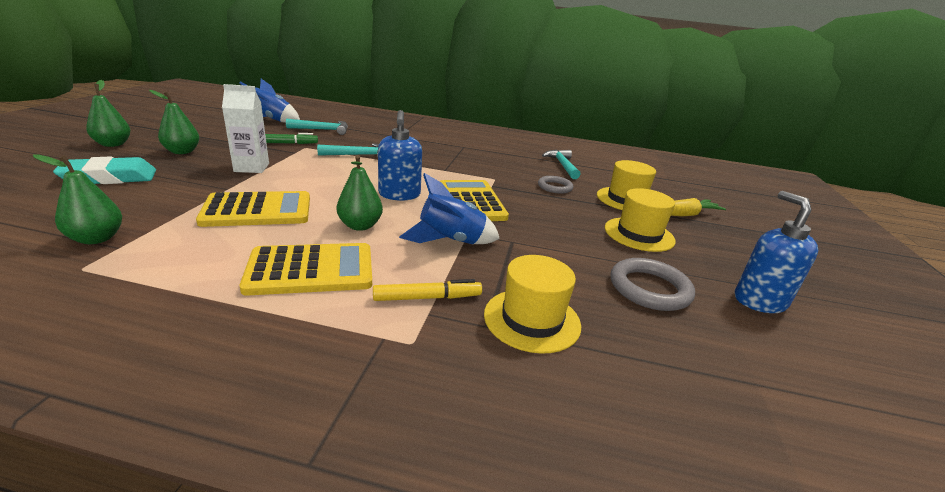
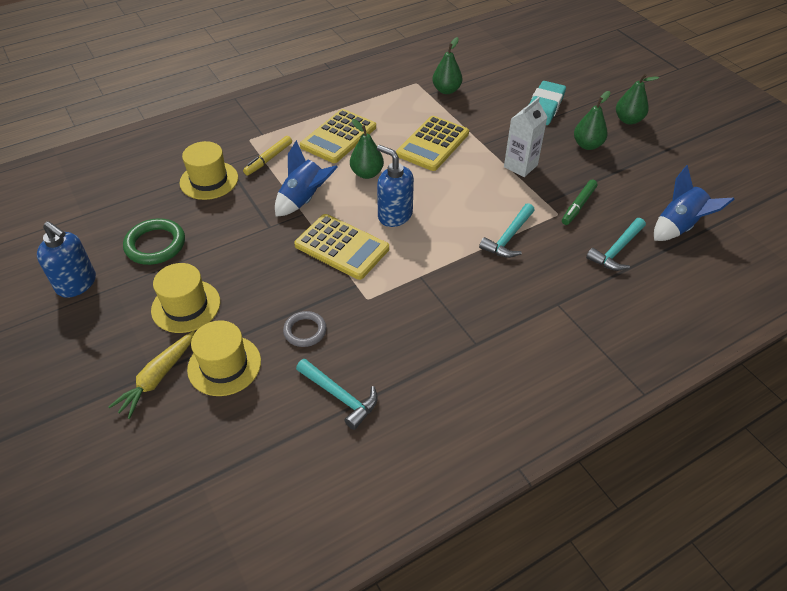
camera: 140 degrees right, 20 degrees up
grey ring [611,258,695,311] -> green ring [123,218,185,265]

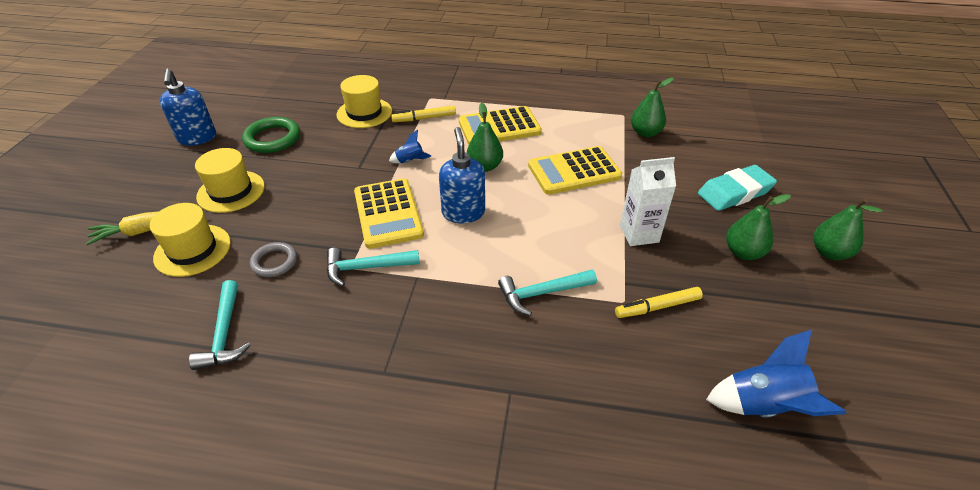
camera: 40 degrees right, 5 degrees down
blue rocket [275,140,338,217] -> blue rocket [389,130,431,163], size x0.53
green marker [562,179,598,225] -> yellow marker [615,287,703,318]
turquoise hammer [586,218,646,271] -> turquoise hammer moved to [327,248,420,286]

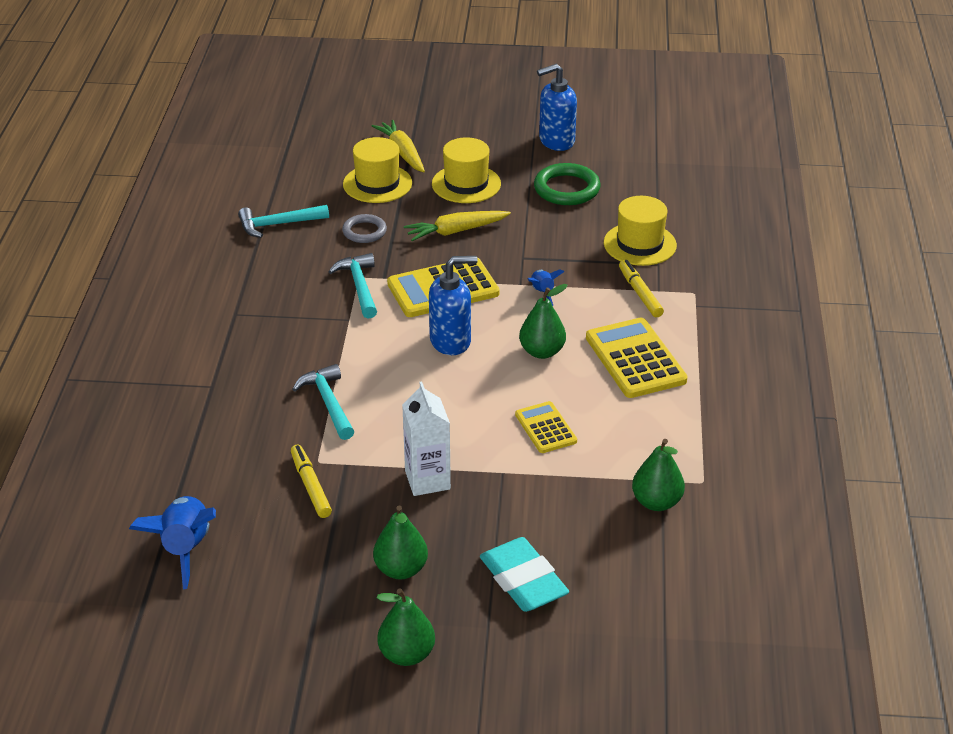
camera: 85 degrees right, 5 degrees down
yellow calculator [528,146,622,195] -> yellow calculator [515,401,577,453], size x0.59
none -> yellow carrot [404,211,511,241]

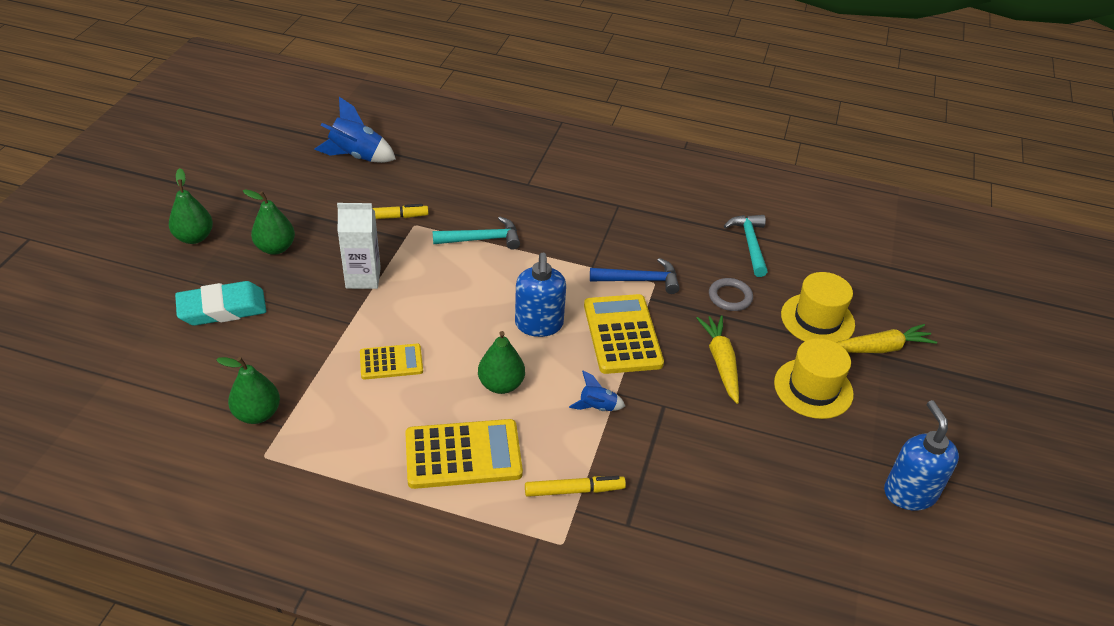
camera: 100 degrees right, 5 degrees up
turquoise hammer [329,253,377,319] -> blue hammer [590,258,680,294]
green ring [534,163,601,205] -> none
yellow hat [604,196,677,266] -> none

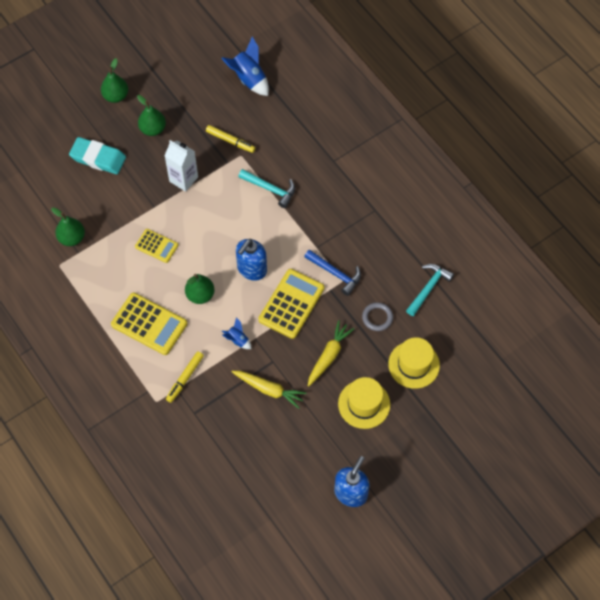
camera: 40 degrees right, 20 degrees up
yellow marker [525,476,626,497] -> yellow marker turned 90 degrees clockwise [166,351,204,403]
yellow carrot [836,324,937,353] -> yellow carrot moved to [232,371,306,409]

